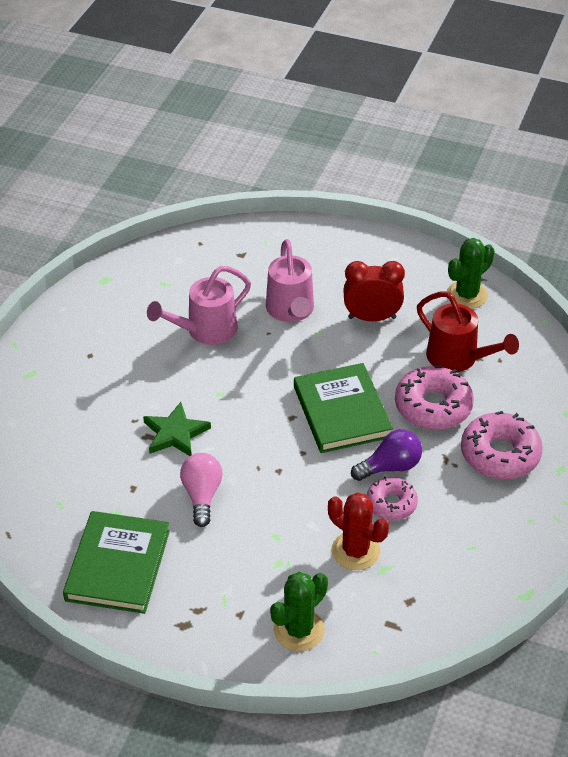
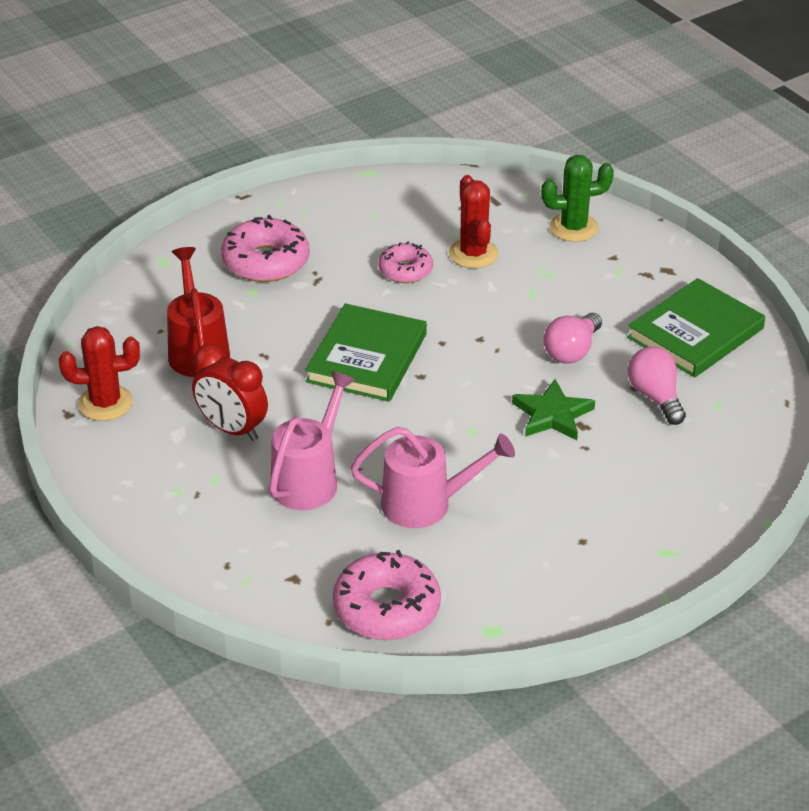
camera: 145 degrees left, 5 degrees down
purple light bulb [351,429,422,481] -> none
pink donut [395,365,474,430] -> pink donut moved to [333,550,441,640]
green cactus [447,238,495,309] -> red cactus [59,326,140,421]
none -> pink light bulb [628,347,686,425]

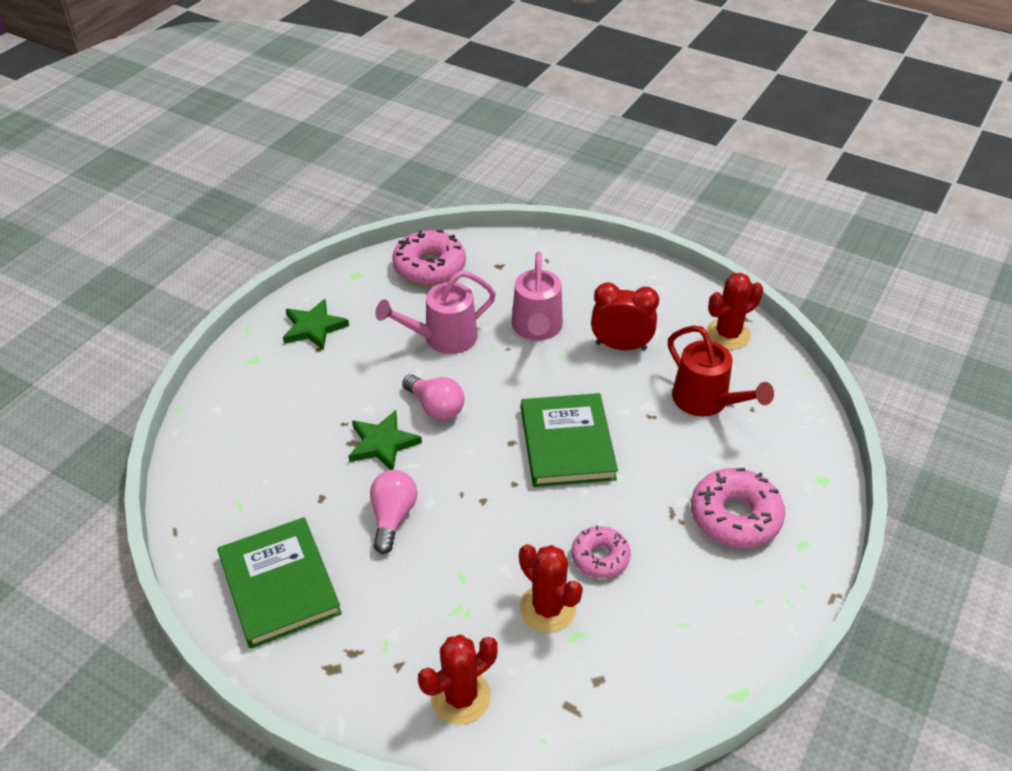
camera: 155 degrees right, 5 degrees up
green cactus [541,155,614,242] -> red cactus [418,635,498,725]
green book [627,278,765,378] -> green book turned 45 degrees counterclockwise [218,517,342,649]
pink light bulb [628,347,686,425] -> pink light bulb moved to [402,375,464,420]
none -> green star [283,299,349,351]

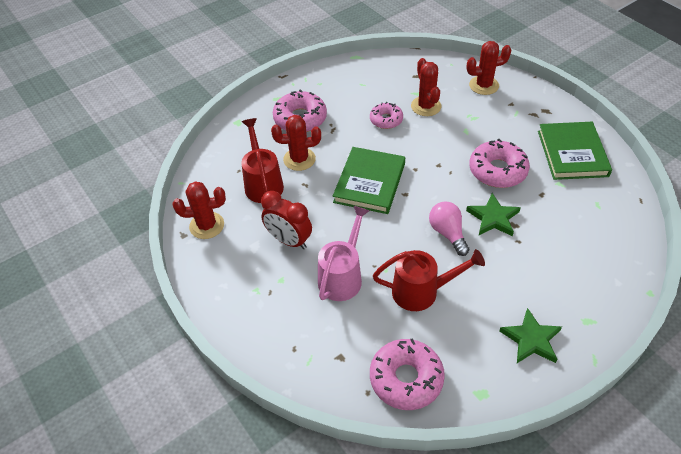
camera: 155 degrees left, 5 degrees up
pink light bulb [370,470,417,554] -> pink donut [469,139,530,188]
pink watering can [375,271,496,354] -> red watering can [373,249,485,311]
none -> red cactus [271,115,321,171]

